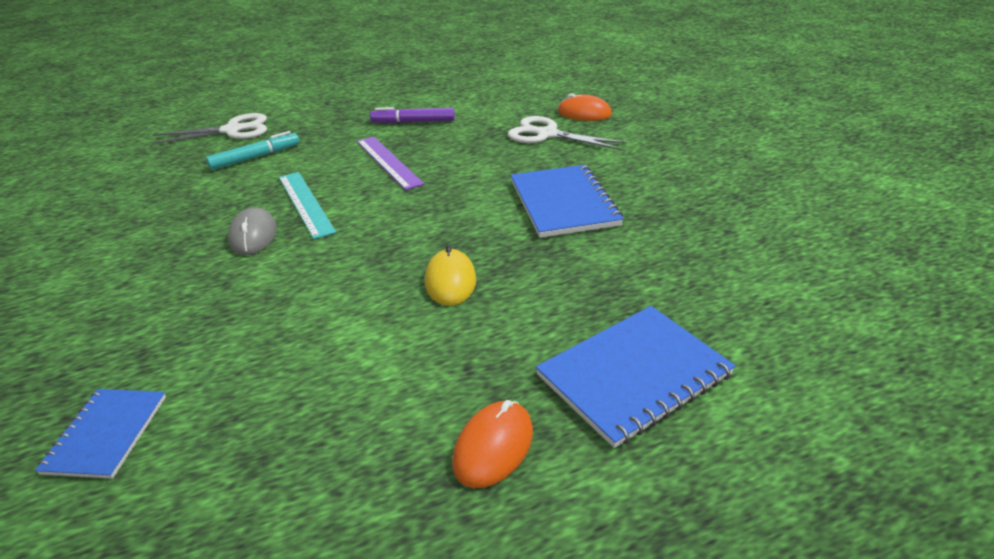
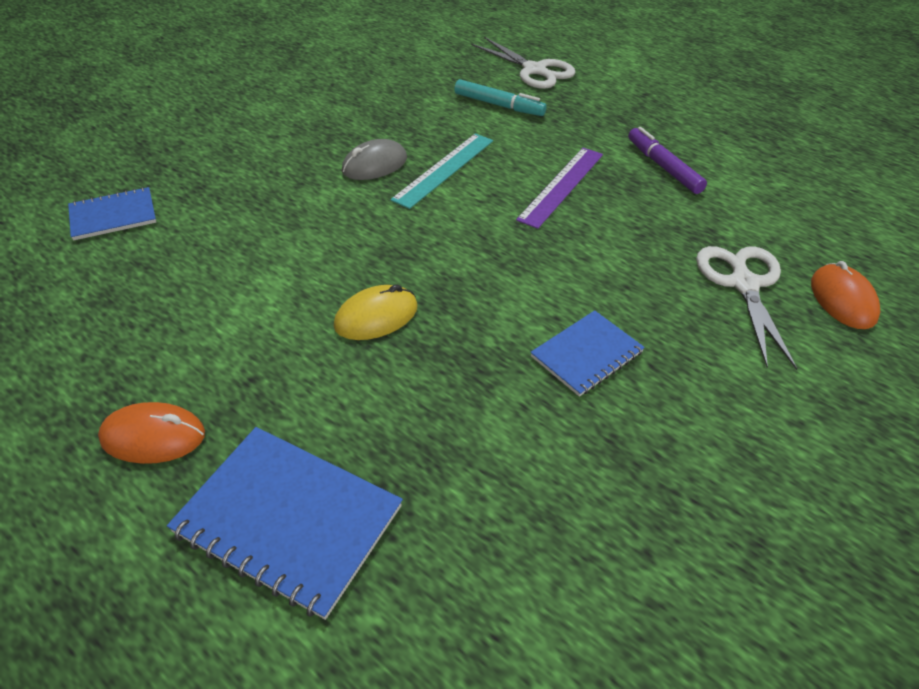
camera: 60 degrees right, 10 degrees up
blue notebook [511,165,623,238] -> blue notebook [531,310,645,397], size x0.61

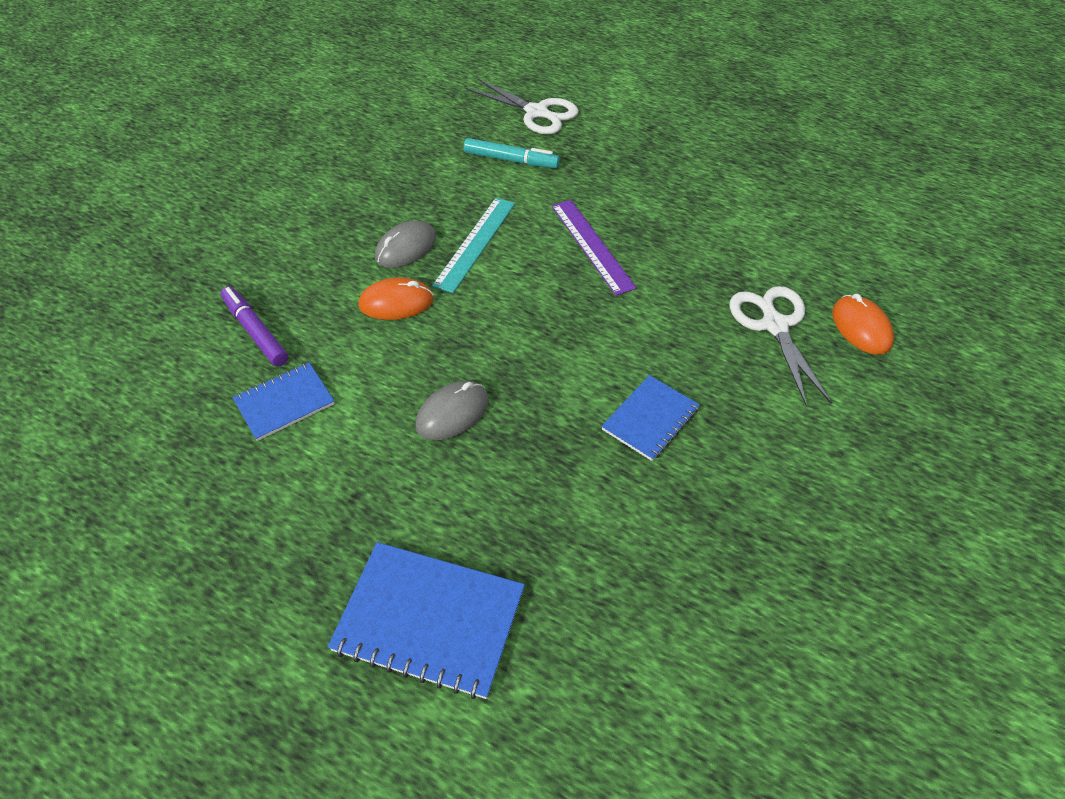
camera: 10 degrees left, 5 degrees up
blue notebook [68,187,156,240] -> blue notebook moved to [233,362,335,441]
orange mouse [98,402,205,464] -> orange mouse moved to [358,277,434,320]
yellow mouse [334,284,418,340] -> grey mouse [415,381,489,440]
purple ruler [516,148,603,229] -> purple ruler turned 45 degrees counterclockwise [552,200,637,295]
purple marker [628,127,707,194] -> purple marker moved to [221,286,288,366]

